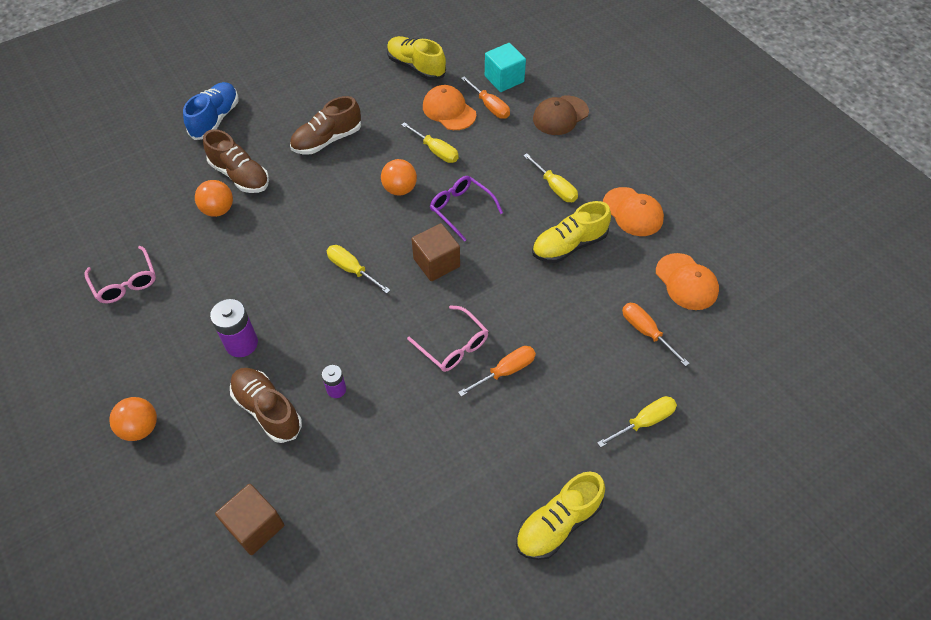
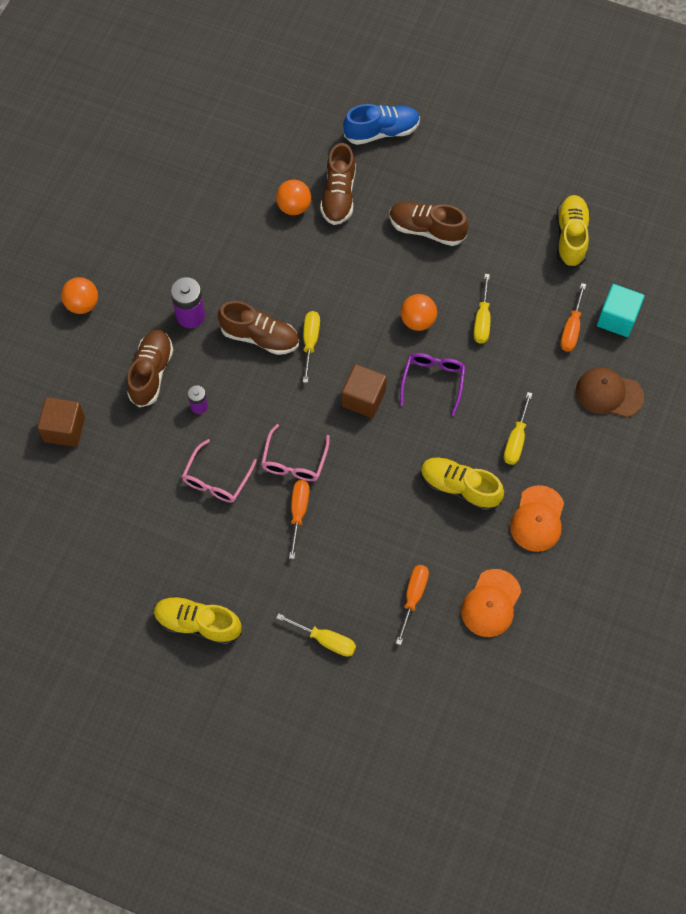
camera: 55 degrees right, 10 degrees up
pink glasses [85,246,156,303] -> pink glasses moved to [182,439,257,503]
orange cap [423,85,476,130] -> none
orange screwdriver [458,346,536,397] -> orange screwdriver turned 105 degrees counterclockwise [289,480,310,559]
none -> brown shoe [218,301,299,355]

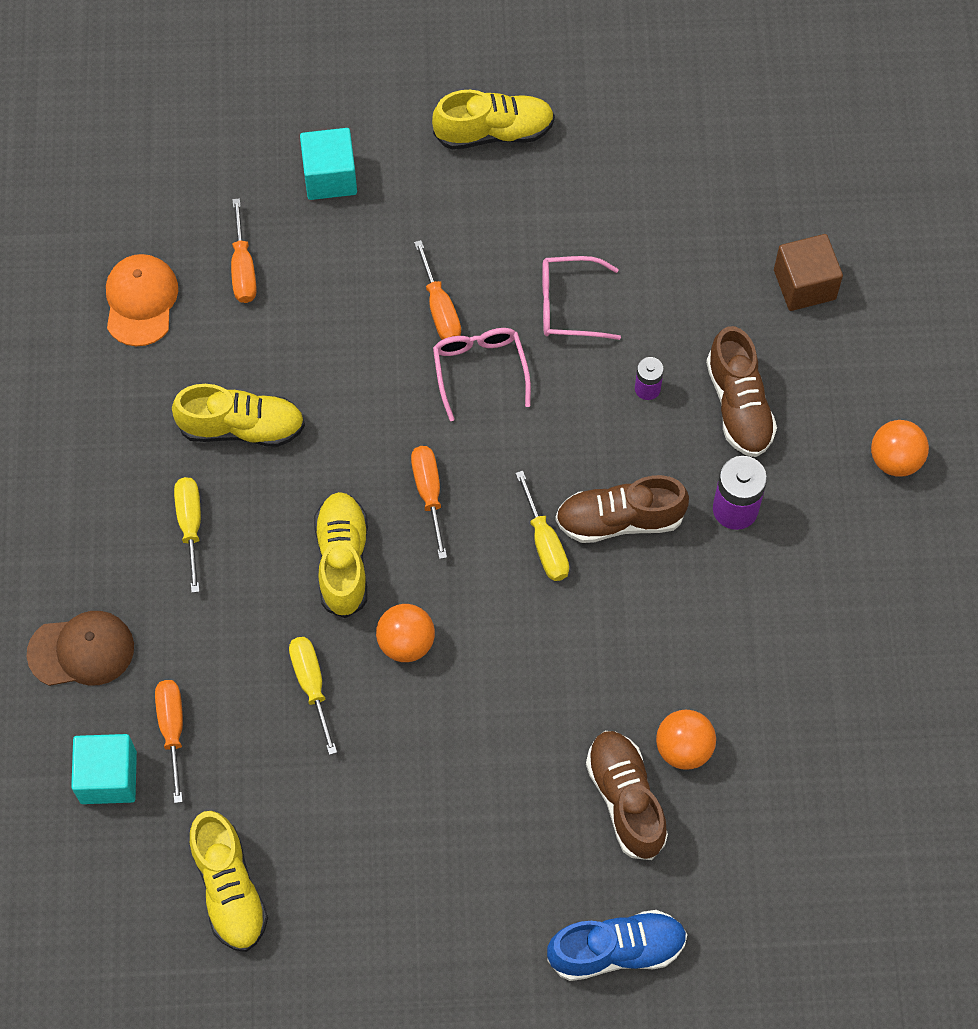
camera: 155 degrees right, 0 degrees up
pink glasses [182,439,257,503] -> pink glasses turned 90 degrees counterclockwise [542,256,621,340]
yellow screwdriver [276,613,356,657] -> turquoise cube [300,128,357,200]
brown cube [342,364,387,418] -> orange screwdriver [411,446,447,559]
blue shoe [343,104,420,145] -> blue shoe turned 150 degrees counterclockwise [547,910,688,981]
brown shoe [390,202,468,246] -> none
purple glasses [400,353,465,416] -> yellow shoe [314,492,368,618]
orange cap [510,485,564,552] -> none

